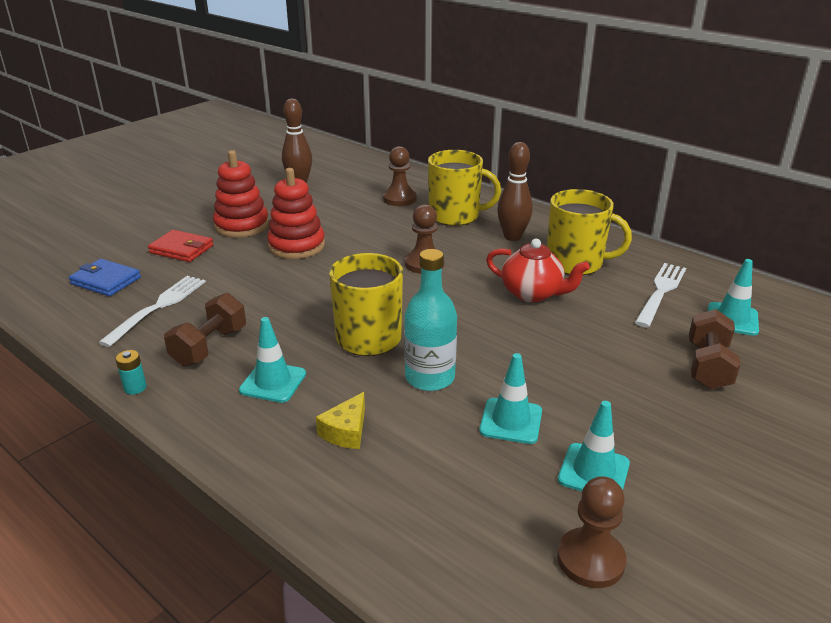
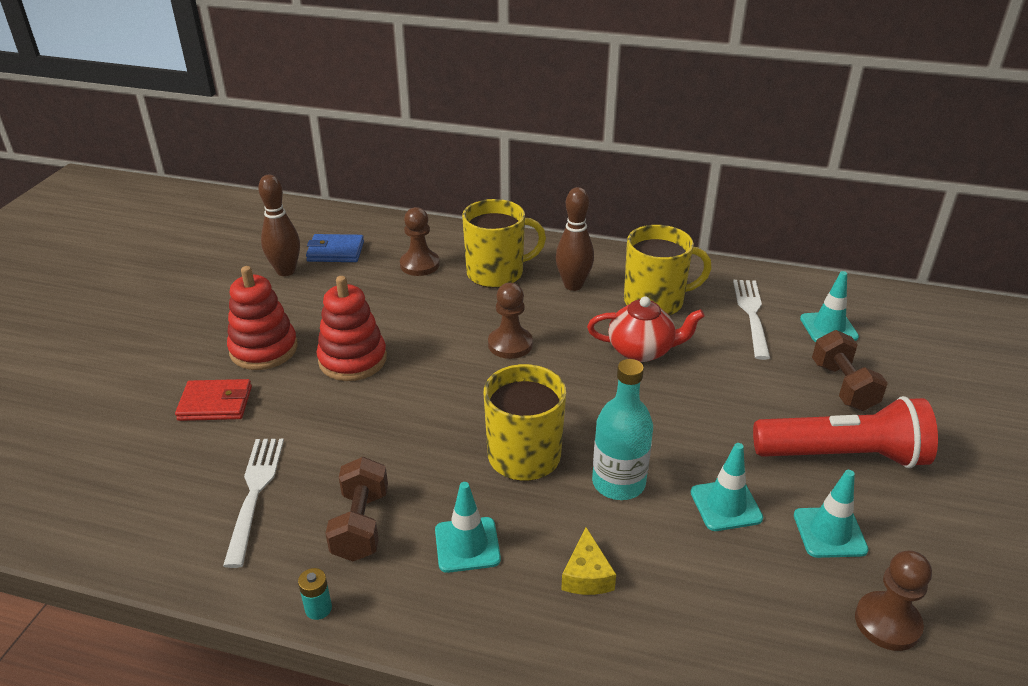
camera: 25 degrees left, 5 degrees up
blue wallet [69,259,141,296] -> blue wallet moved to [306,234,364,262]
none -> red flashlight [753,396,938,468]

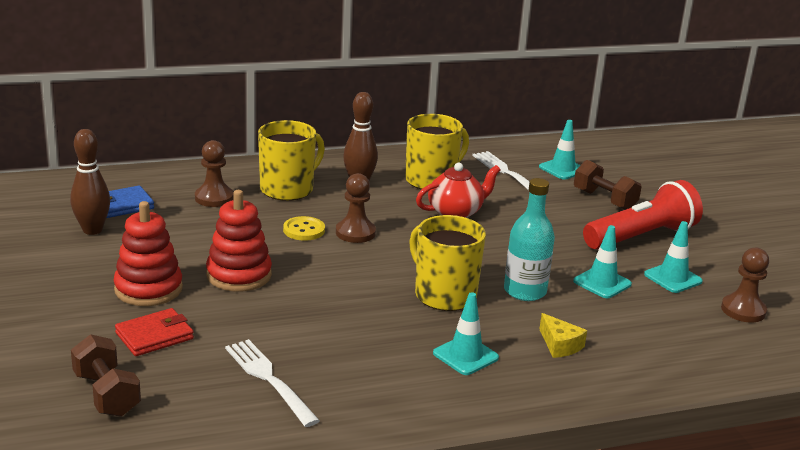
camera: 35 degrees left, 10 degrees down
turquoise battery [298,568,332,620] -> none
brown dumbbell [325,457,388,561] -> brown dumbbell moved to [71,334,141,417]
none -> yellow button [283,216,325,241]

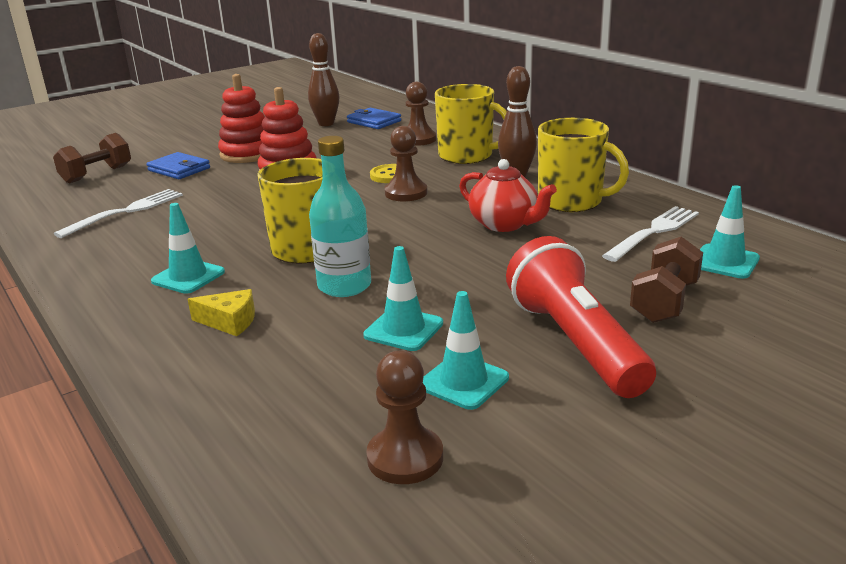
camera: 75 degrees right, 0 degrees up
red wallet [115,308,194,356] -> blue wallet [146,152,210,179]
yellow cheese [539,313,587,358] -> yellow cheese turned 120 degrees counterclockwise [188,289,255,336]
red flashlight [583,180,703,250] -> red flashlight turned 150 degrees counterclockwise [506,236,656,398]

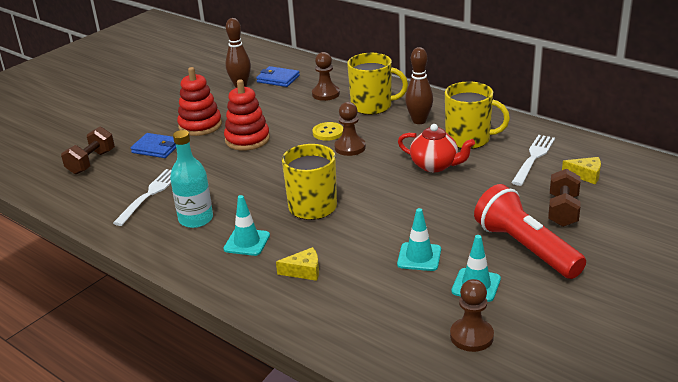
camera: 15 degrees left, 5 degrees up
turquoise bottle [309,136,371,297] -> turquoise bottle moved to [170,130,213,228]
turquoise traffic cone [700,185,760,279] -> yellow cheese [562,157,601,184]

